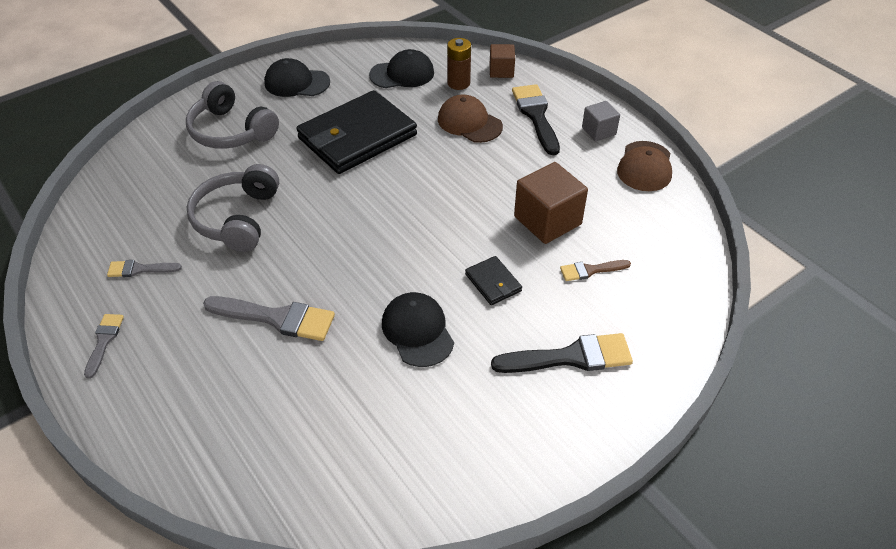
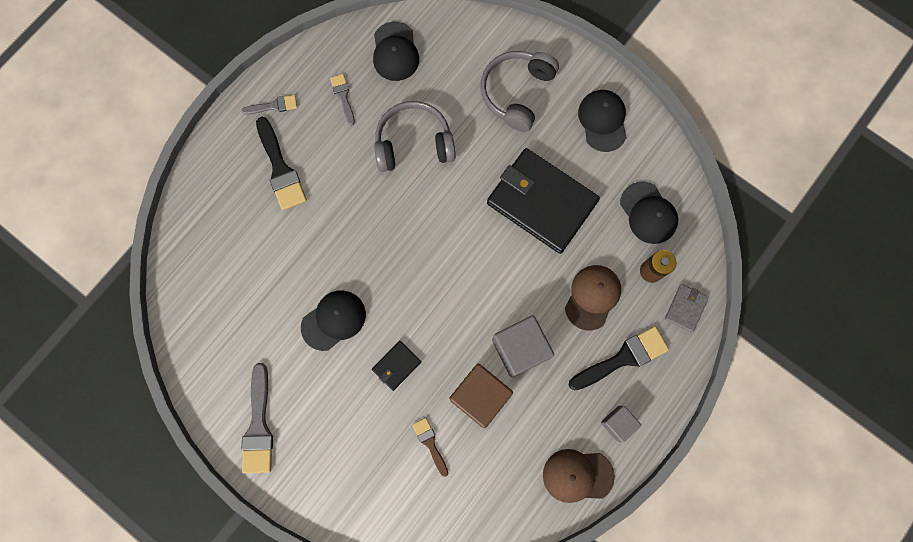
camera: 75 degrees right, 30 degrees up
grey brush [203,296,335,341] -> grey brush moved to [242,363,273,473]
brown cube [490,44,515,78] -> grey wallet [665,284,709,333]
black brush [491,333,633,373] -> black brush moved to [256,117,307,210]
none -> black cap [373,22,419,81]
none -> grey cube [492,315,554,378]

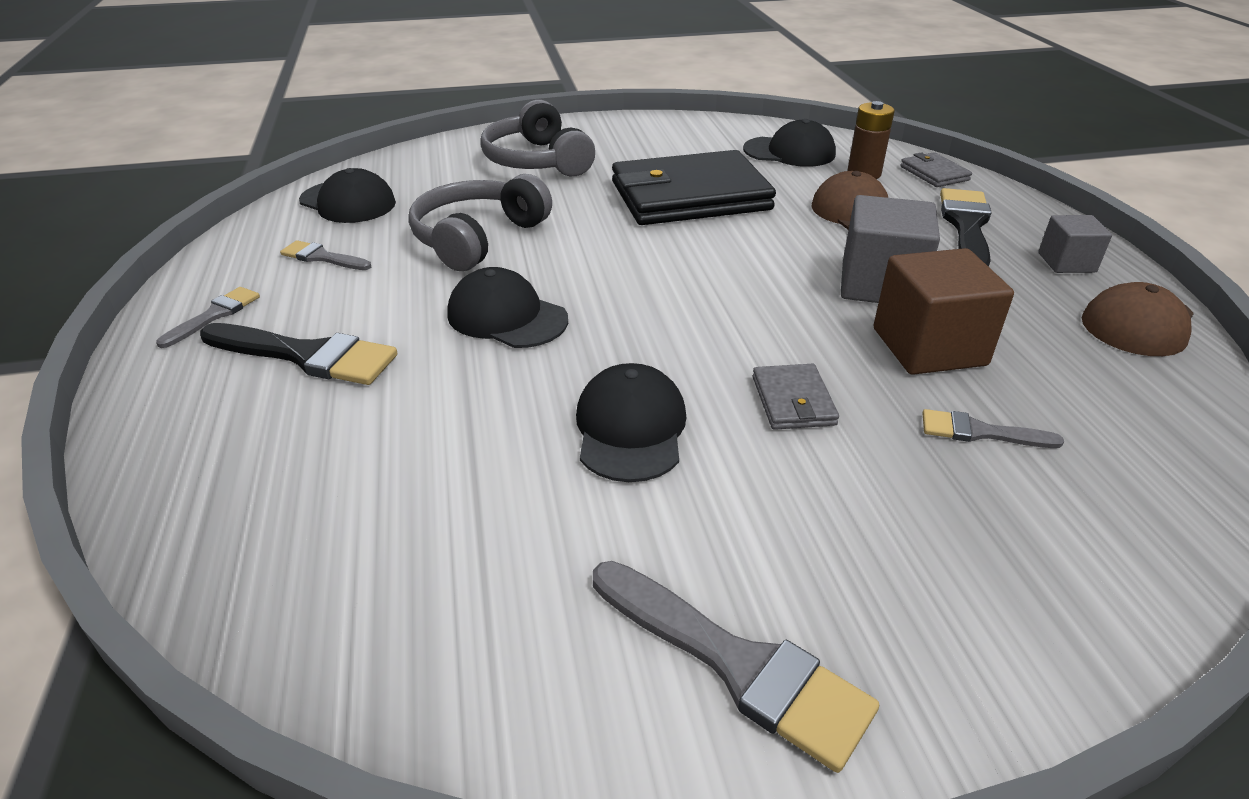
camera: 50 degrees left, 40 degrees down
black wallet [372,341,421,391] -> grey wallet [752,364,839,430]
brown brush [412,418,448,477] -> grey brush [922,409,1064,448]
black cap [578,90,626,152] -> black cap moved to [447,267,568,348]

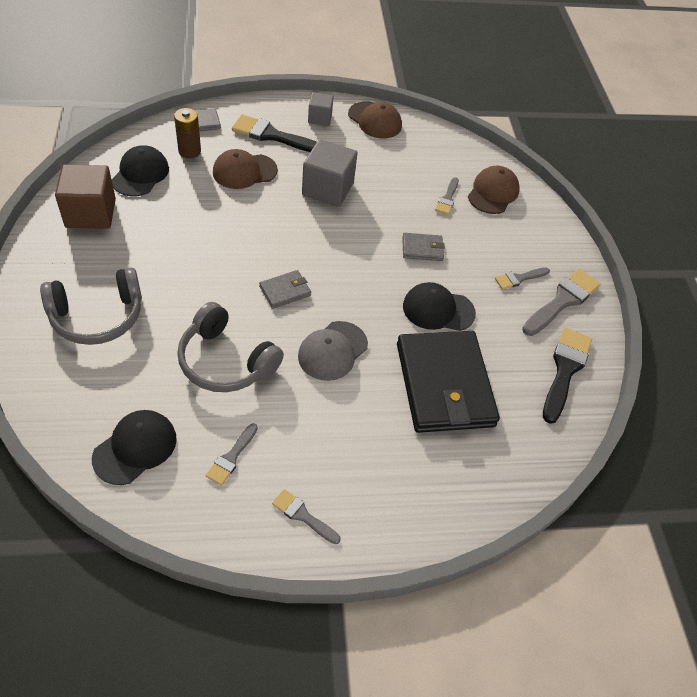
camera: 90 degrees left, 15 degrees up
black brush [200,323,397,385] -> black brush moved to [543,328,592,424]
black cap [447,267,568,348] -> grey cap [298,321,368,381]
black wallet [612,150,776,225] -> black wallet moved to [397,331,500,433]
brown cube [874,248,1014,375] -> brown cube moved to [55,164,116,229]
none -> grey wallet [259,270,311,309]
none -> brown cap [468,166,520,214]
none -> grey brush [495,267,550,290]

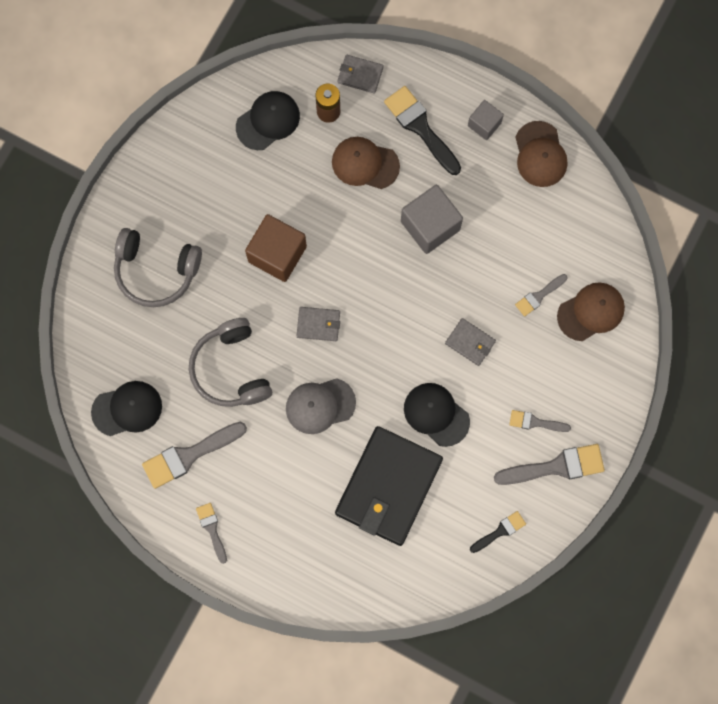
camera: 40 degrees right, 25 degrees up
brown cube [55,164,116,229] -> brown cube moved to [245,214,307,282]
grey brush [206,423,258,486] -> grey brush [142,422,247,489], size x1.79
black brush [543,328,592,424] -> black brush [470,511,526,553], size x0.56

